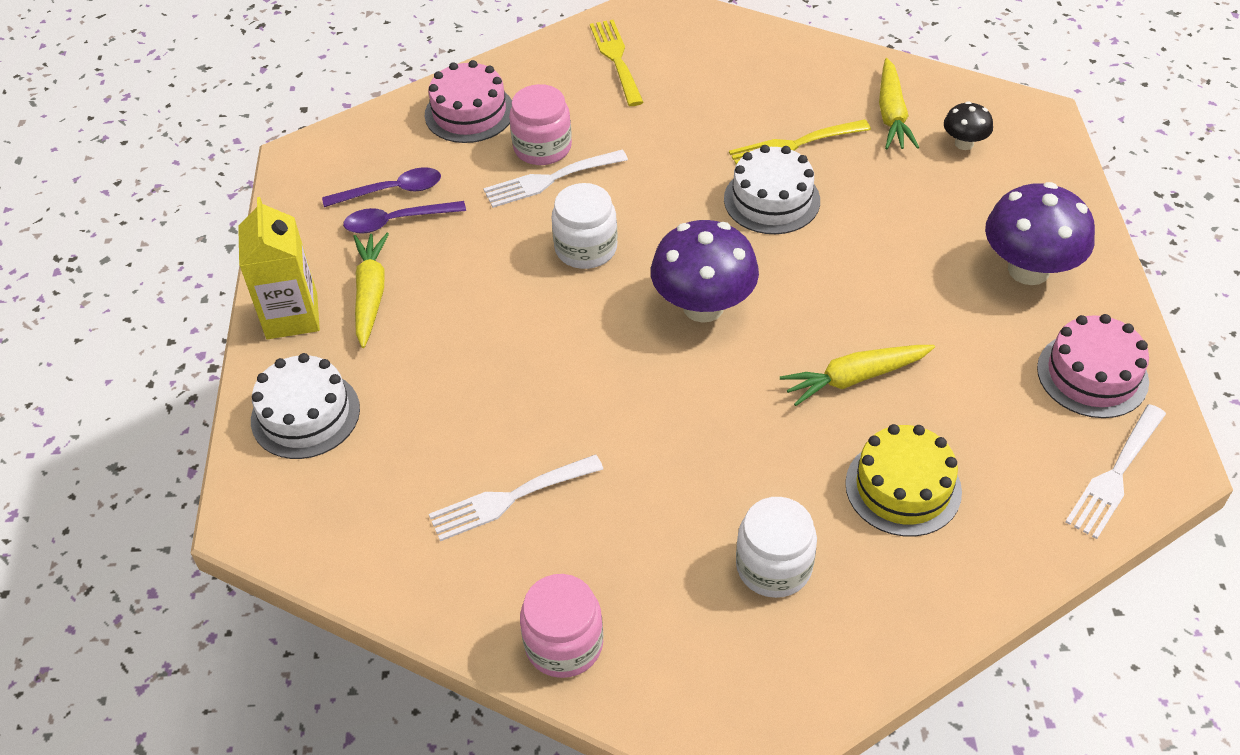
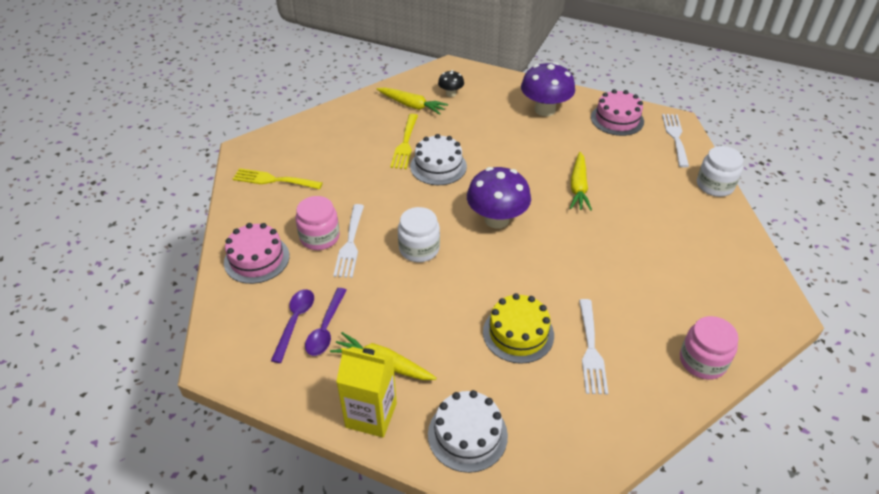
camera: 65 degrees left, 5 degrees down
white jar [736,497,817,598] -> white jar moved to [697,146,744,197]
yellow cake [845,424,962,537] -> yellow cake moved to [483,293,554,364]
white fork [1065,404,1166,539] -> white fork turned 150 degrees counterclockwise [662,114,689,167]

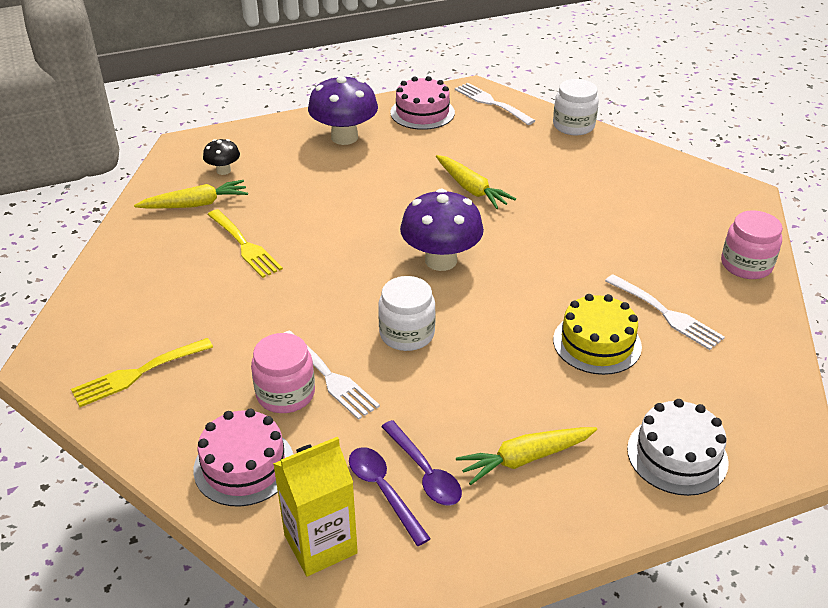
camera: 45 degrees left, 5 degrees down
yellow carton [336,347,397,438] -> yellow carton moved to [273,437,358,576]
white cake [410,134,467,185] -> none

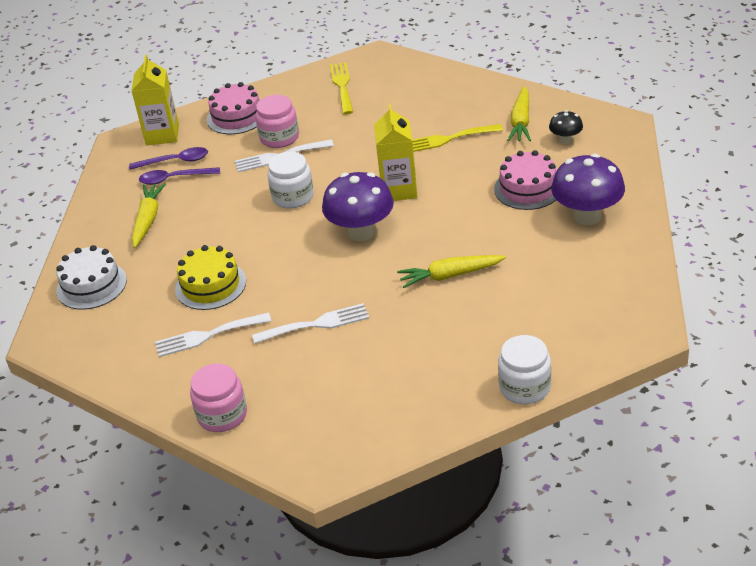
camera: 120 degrees right, 0 degrees up
pink cake [390,76,455,130] -> pink cake moved to [494,150,556,210]
white fork [455,83,535,125] -> white fork moved to [252,303,369,344]
none -> yellow carton [374,104,418,201]

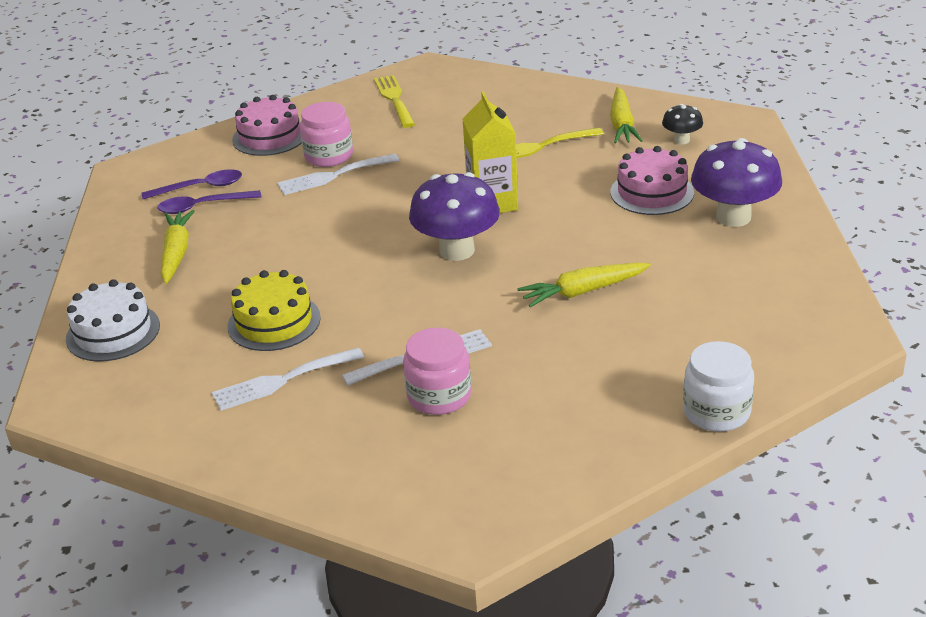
camera: 10 degrees left, 5 degrees down
yellow carton [131,55,179,146] -> none
pink jar [190,364,247,432] -> pink jar moved to [403,328,471,415]
white jar [268,152,314,209] -> none

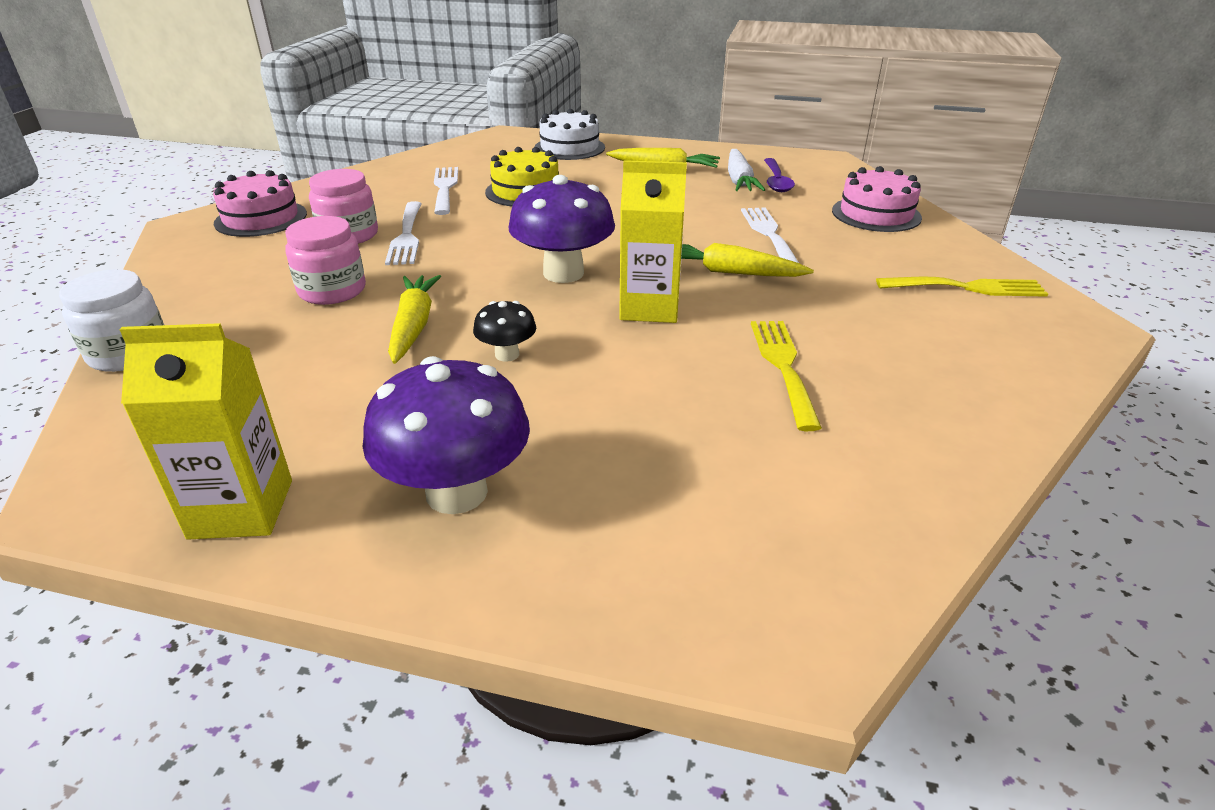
camera: 105 degrees right, 0 degrees up
purple spoon [157,190,261,214] -> white carrot [728,149,765,191]
pink jar [300,102,353,167] -> pink jar moved to [285,216,366,305]
yellow carrot [610,87,643,143] -> yellow carrot moved to [681,243,814,277]
pink cake [610,146,694,215] -> pink cake moved to [213,170,307,237]
black mushroom [662,104,703,145] -> black mushroom moved to [473,301,536,362]
none -> yellow carton [119,323,292,540]

